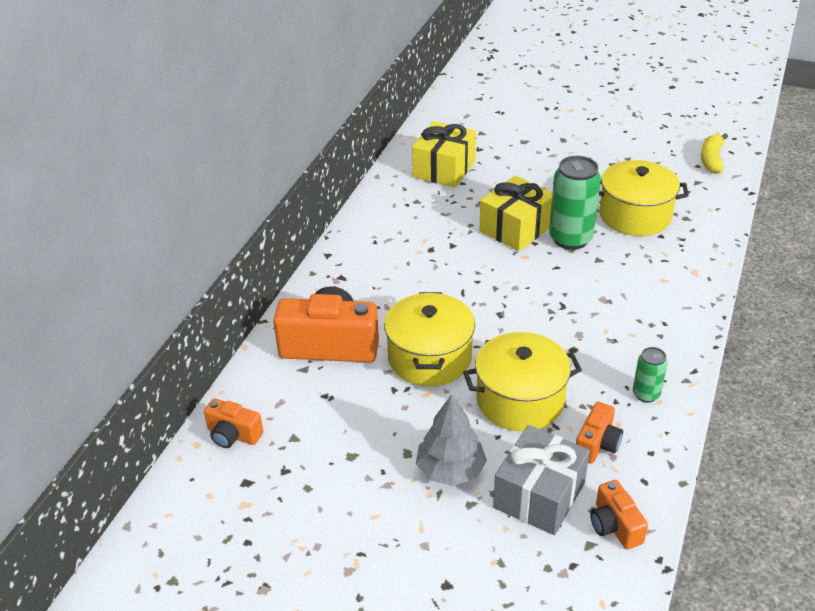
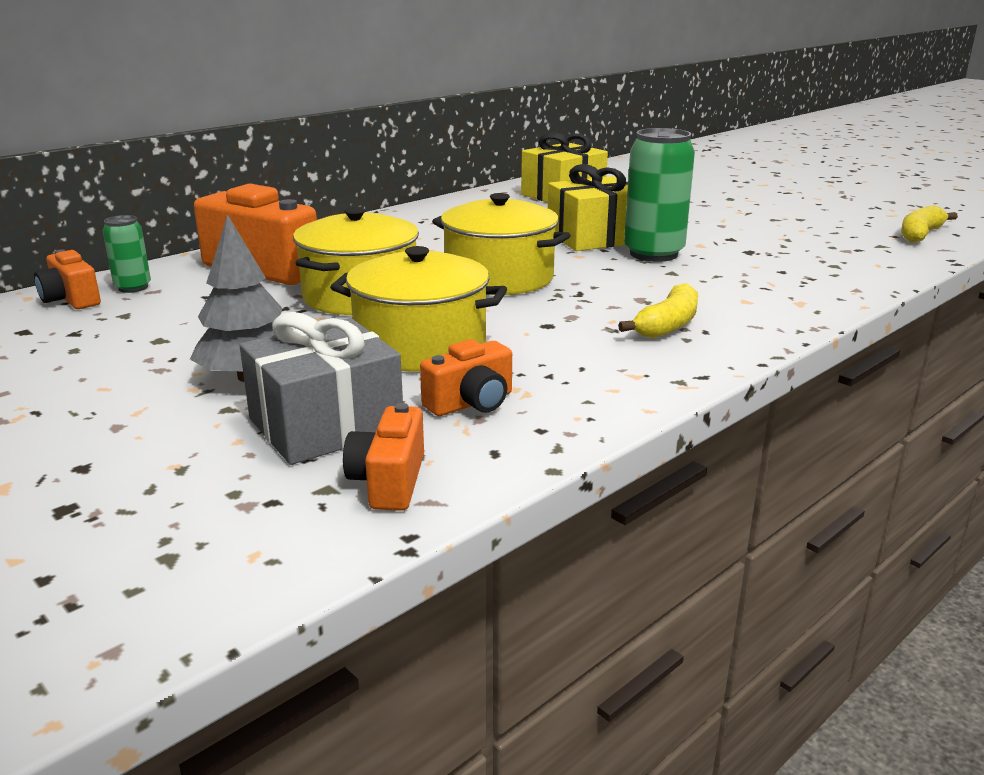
camera: 25 degrees right, 15 degrees down
yellow pot [599,160,689,236] -> yellow pot moved to [432,193,571,295]
green can [633,347,667,403] -> green can moved to [103,215,151,293]
none -> yellow banana [618,283,698,338]

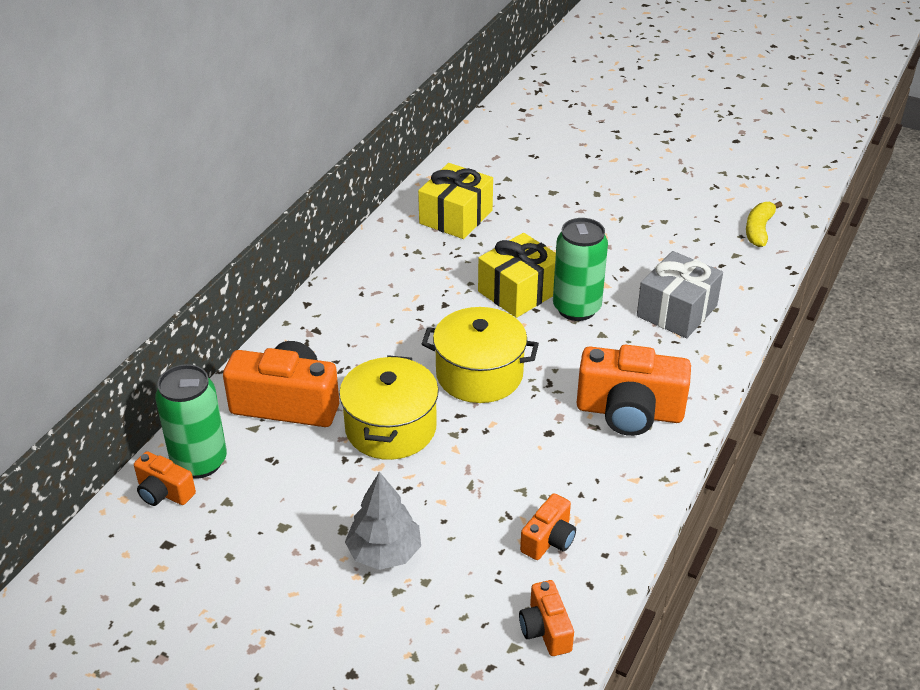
camera: 20 degrees left, 15 degrees up
green can [103,215,151,293] -> green can [155,364,227,479], size x1.88
grey gift [239,312,403,465] -> grey gift moved to [637,251,723,338]
yellow pot [330,246,507,372] -> none
yellow banana [618,283,698,338] -> orange camera [577,345,691,436]

